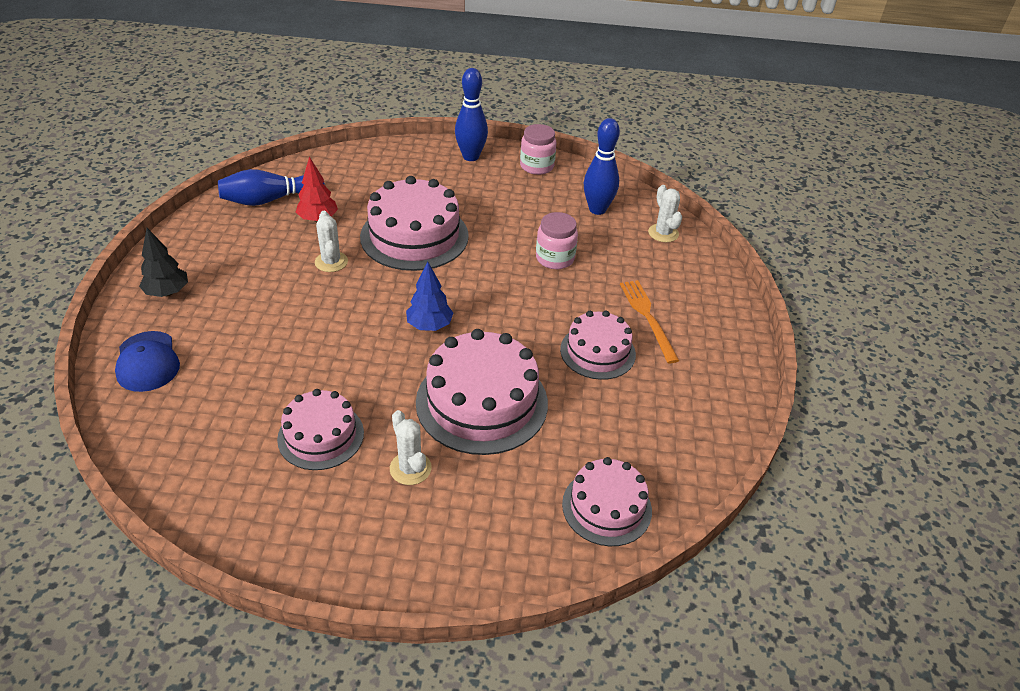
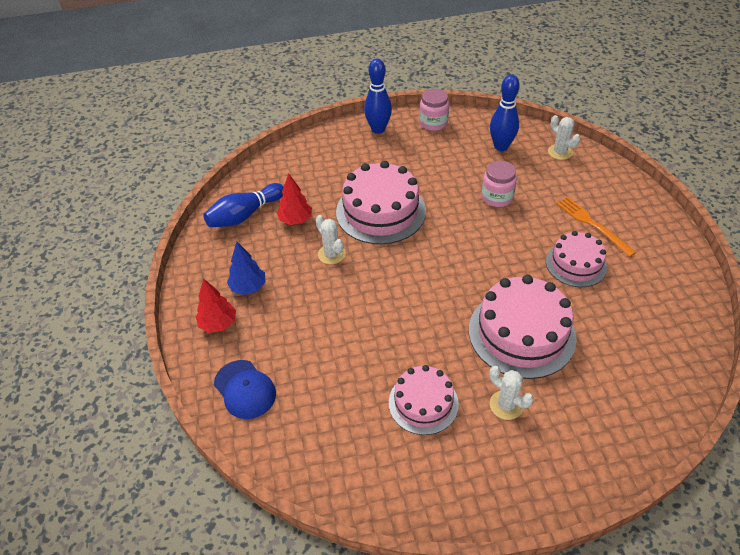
camera: 15 degrees left, 5 degrees up
black tree [139,228,188,297] -> red tree [196,278,236,333]
blue tree [406,262,453,331] -> blue tree moved to [227,242,266,295]
pink cake [562,457,652,546] -> none

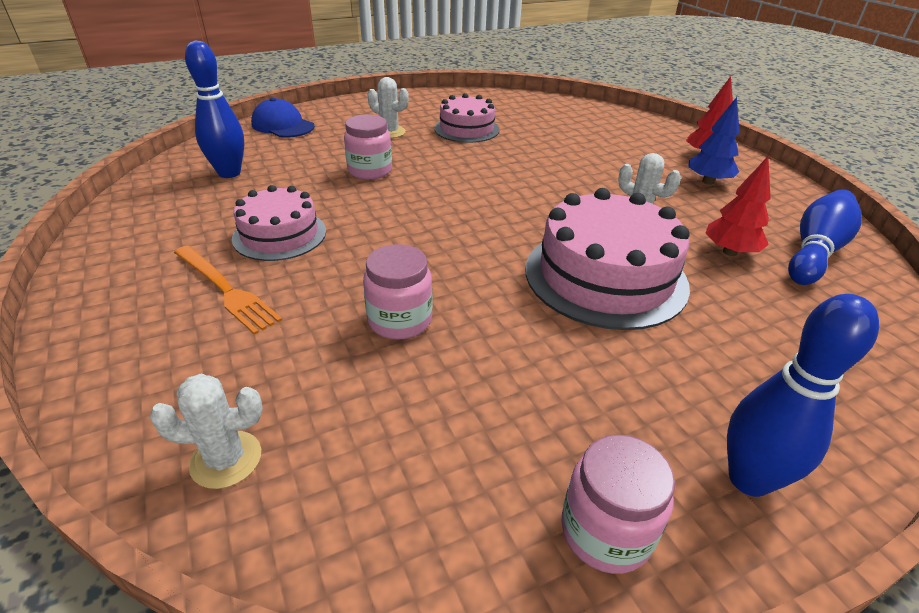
camera: 165 degrees right, 10 degrees down
blue cap [214,360,276,419] -> blue cap moved to [251,98,315,138]
pink cake [469,275,577,379] -> pink jar [344,115,392,180]
blue bowling pin [490,75,520,151] -> blue bowling pin moved to [185,40,244,178]
white cactus [548,115,580,160] -> white cactus turned 45 degrees counterclockwise [150,374,263,489]

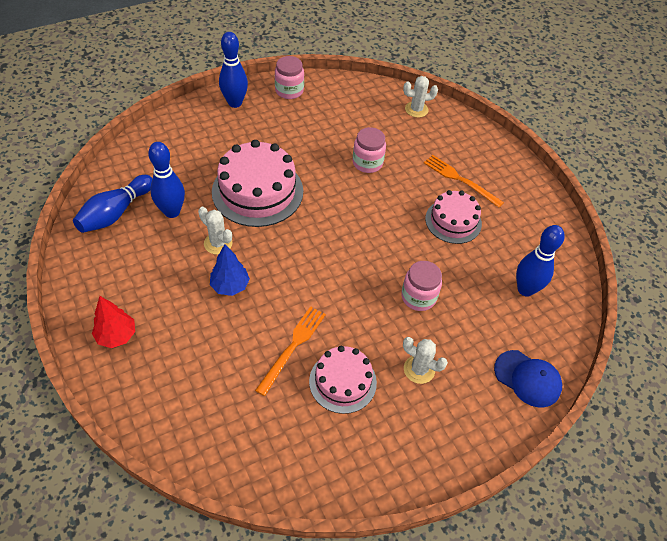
camera: 175 degrees right, 15 degrees up
blue tree [688,97,740,185] -> blue tree moved to [210,244,250,296]
red tree [705,157,771,256] -> blue bowling pin [148,142,185,218]
none -> orange fork [255,306,326,396]

